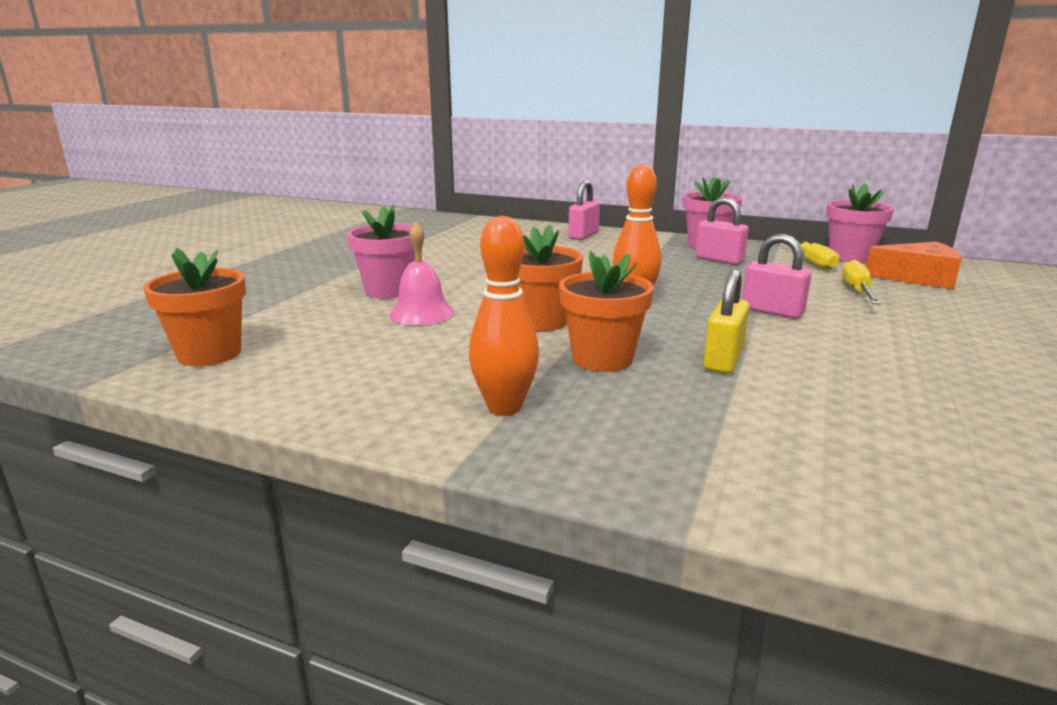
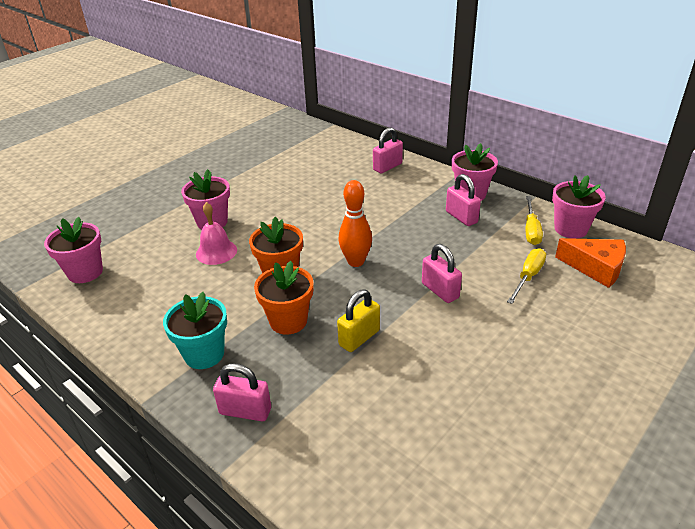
camera: 20 degrees right, 15 degrees up
orange flower pot [143,248,246,366] -> pink flower pot [44,217,103,283]
orange bowling pin [469,216,539,416] -> turquoise flower pot [163,292,227,369]
none -> pink padlock [213,363,271,421]

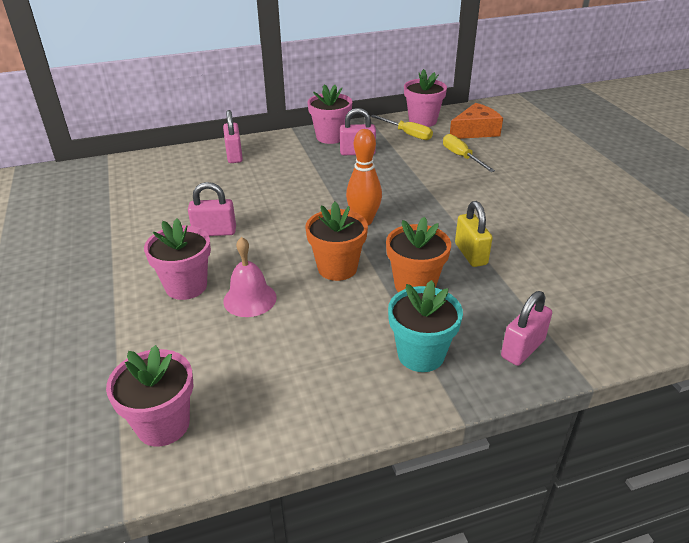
camera: 60 degrees left, 0 degrees up
pink padlock [422,244,462,303] -> pink padlock moved to [188,182,236,236]

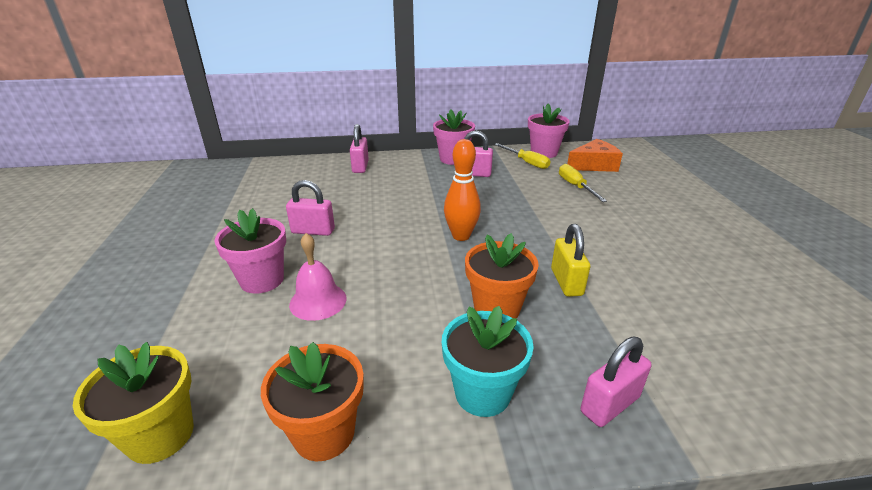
camera: 10 degrees right, 5 degrees down
pink flower pot [106,345,193,446] -> yellow flower pot [73,342,194,464]
orange flower pot [306,202,368,281] -> orange flower pot moved to [261,342,364,461]

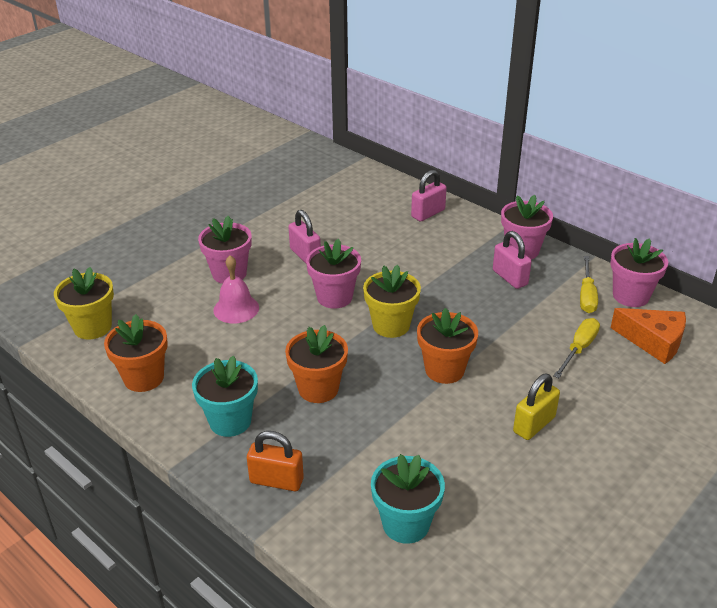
camera: 50 degrees right, 5 degrees up
orange bowling pin [444,139,481,241] -> yellow flower pot [363,265,421,338]
yellow padlock [551,224,590,297] -> yellow padlock moved to [513,374,560,440]
pink padlock [581,337,652,427] -> orange padlock [247,431,304,491]
none -> pink flower pot [306,239,361,309]
none -> turquoise flower pot [371,454,445,544]
none -> orange flower pot [417,308,478,384]

